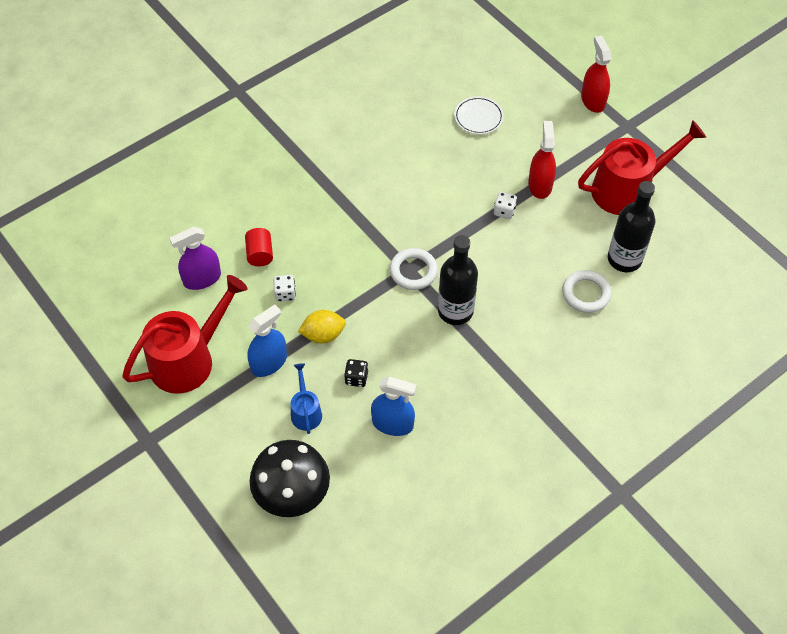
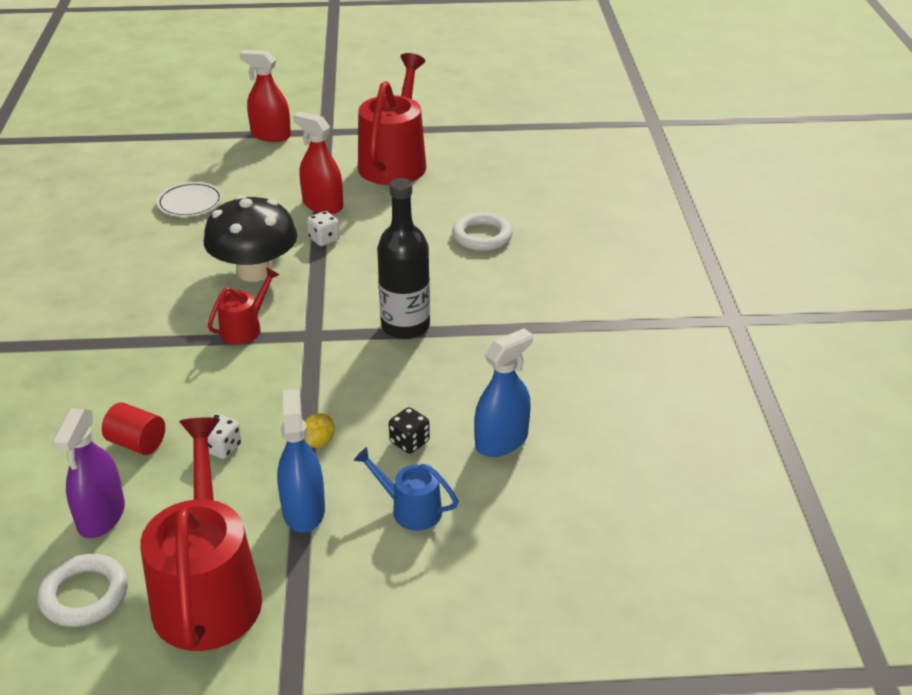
camera: 55 degrees left, 20 degrees down
black mushroom [250,440,330,517] -> black mushroom moved to [204,195,297,282]
yellow lemon [298,310,346,343] -> yellow lemon [304,413,335,448], size x0.63
white ring [390,248,438,290] -> white ring moved to [37,554,128,627]
black bottle [608,181,656,272] -> none
none -> red watering can [208,267,279,344]

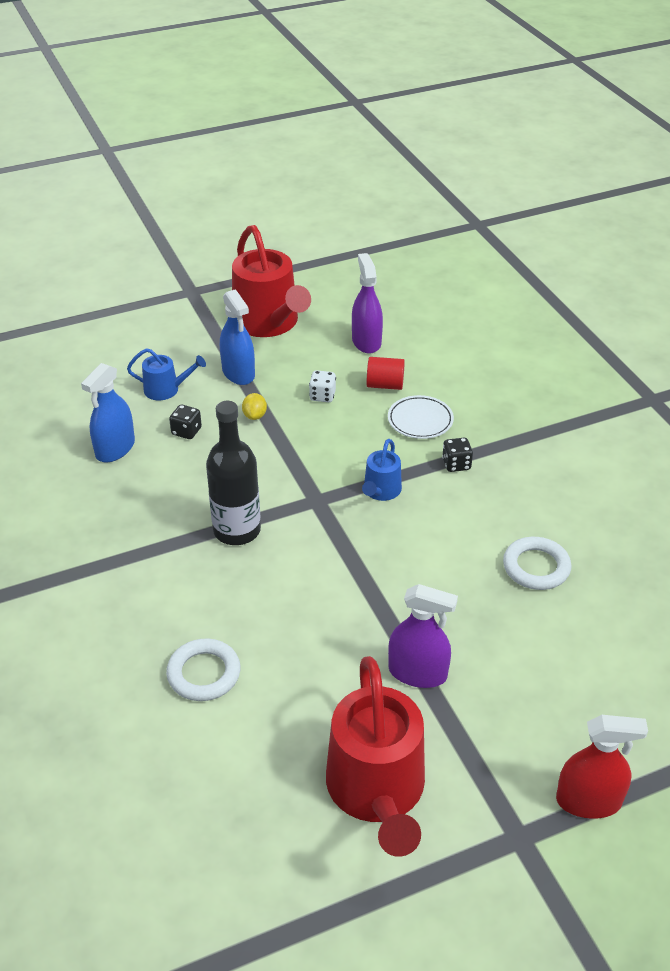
camera: 160 degrees right, 5 degrees up
white ring [37,554,128,627] -> white ring moved to [503,537,571,590]
white plate [157,182,222,217] -> white plate moved to [388,395,454,439]
black mushroom [204,195,297,282] -> none
red watering can [208,267,279,344] -> blue watering can [362,439,402,501]
red spray bottle [293,112,343,214] -> purple spray bottle [388,584,458,688]
white dice [307,211,340,246] -> none
none -> black dice [442,438,473,472]

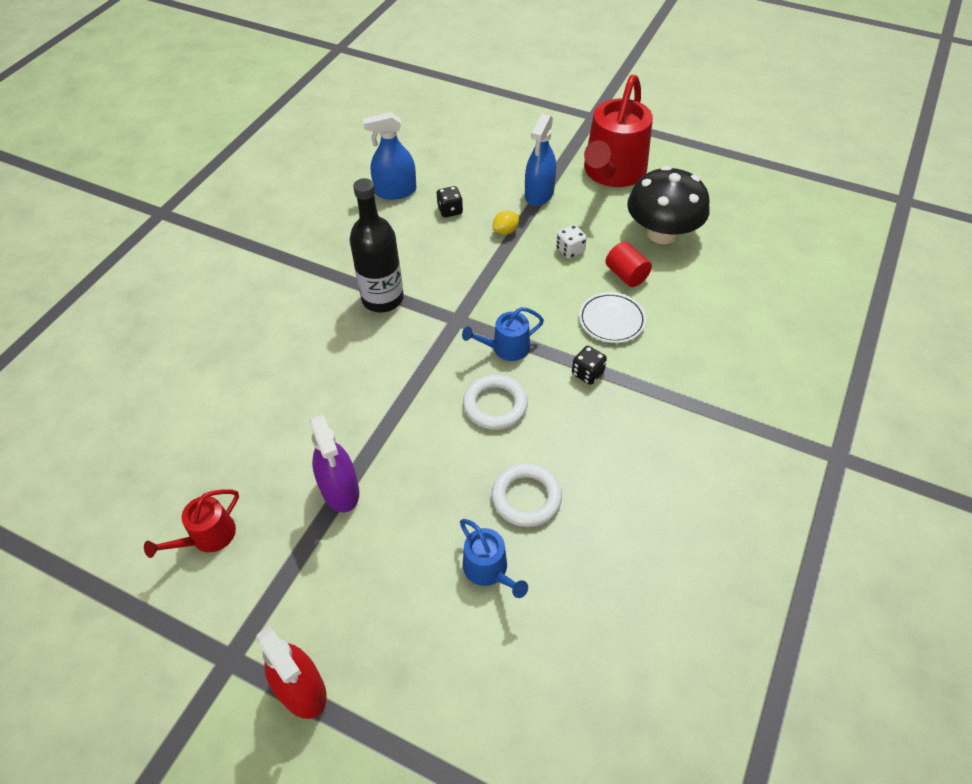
camera: 50 degrees right, 10 degrees up
blue watering can [127,348,206,400] -> blue watering can moved to [460,519,528,598]
white ring [166,639,241,701] -> white ring moved to [463,375,528,430]
red watering can [326,656,425,857] -> red watering can [144,489,239,558], size x0.48
purple spray bottle [352,253,383,354] -> black mushroom [627,166,710,244]

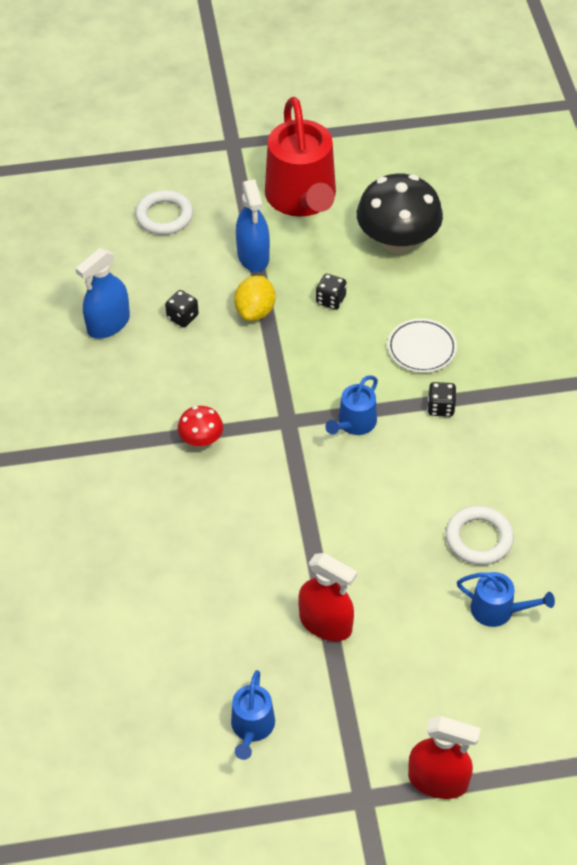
camera: 35 degrees left, 0 degrees up
red watering can [144,489,239,558] -> blue watering can [231,670,275,760]
purple spray bottle [309,414,359,513] -> red spray bottle [298,553,357,641]
black bottle [349,178,404,313] -> red mushroom [178,406,223,447]
white ring [463,375,528,430] -> white ring moved to [135,190,193,235]
yellow lemon [493,211,519,235] -> yellow lemon [234,276,275,321], size x1.58
white dice [556,225,587,259] -> black dice [316,274,347,310]
red cylinder [605,242,652,287] -> none

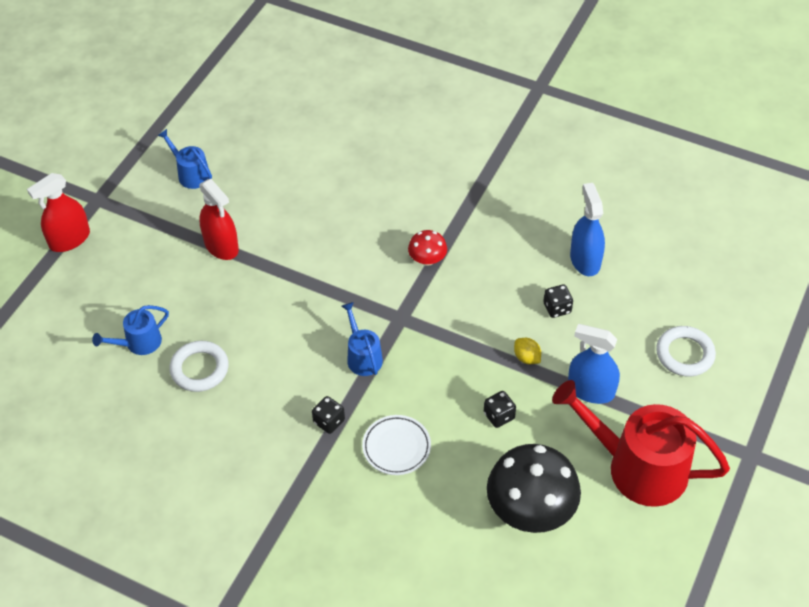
camera: 125 degrees right, 0 degrees up
yellow lemon [234,276,275,321] -> yellow lemon [514,338,541,364], size x0.63
red spray bottle [298,553,357,641] -> red spray bottle turned 105 degrees counterclockwise [199,179,239,260]

